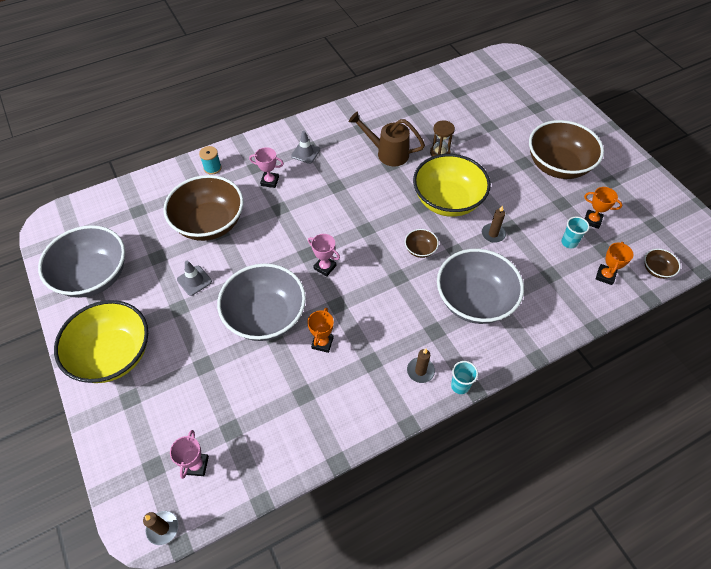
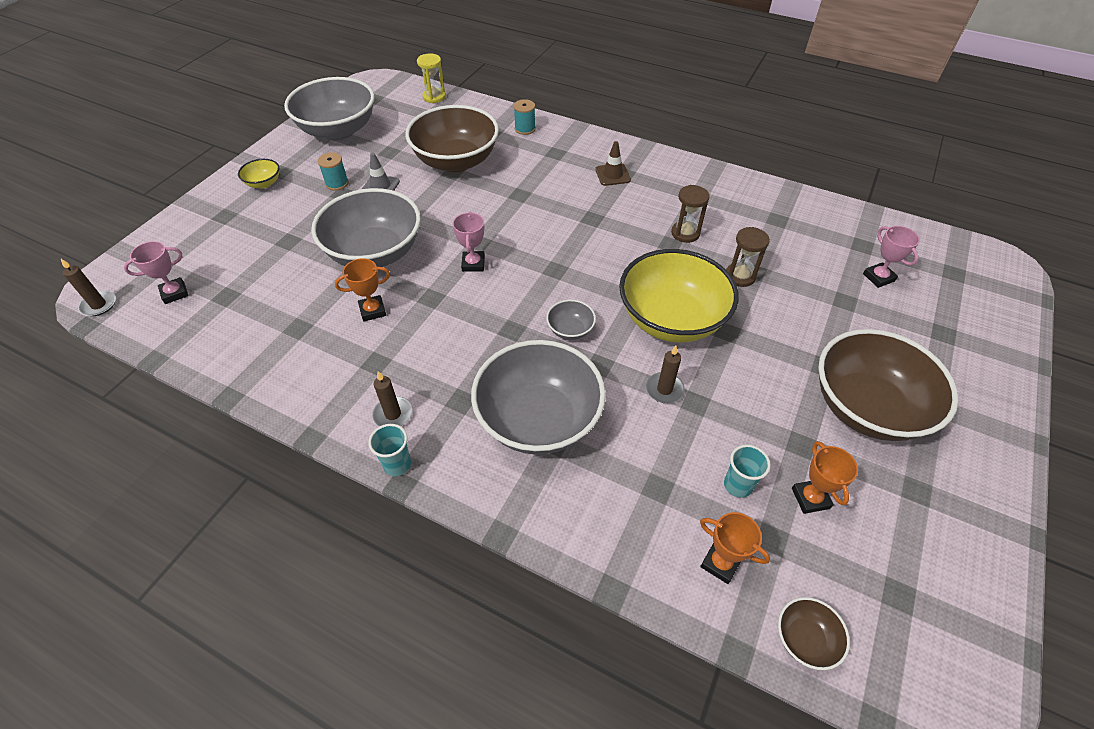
camera: 55 degrees right, 5 degrees down
yellow bowl [54,300,148,383] -> yellow bowl [238,159,279,188], size x0.43
pink trophy [249,147,284,188] -> pink trophy moved to [863,226,920,288]
grey traffic cone [291,131,320,164] -> brown traffic cone [595,141,631,186]
brown watering can [349,111,425,166] -> brown hourglass [671,185,709,243]
brown bowl [405,229,439,258] -> grey bowl [546,300,596,340]
orange trophy [596,242,634,285] -> orange trophy turned 45 degrees clockwise [700,512,770,584]
none -> turquoise spool [318,152,349,191]
none -> yellow hourglass [417,53,446,103]

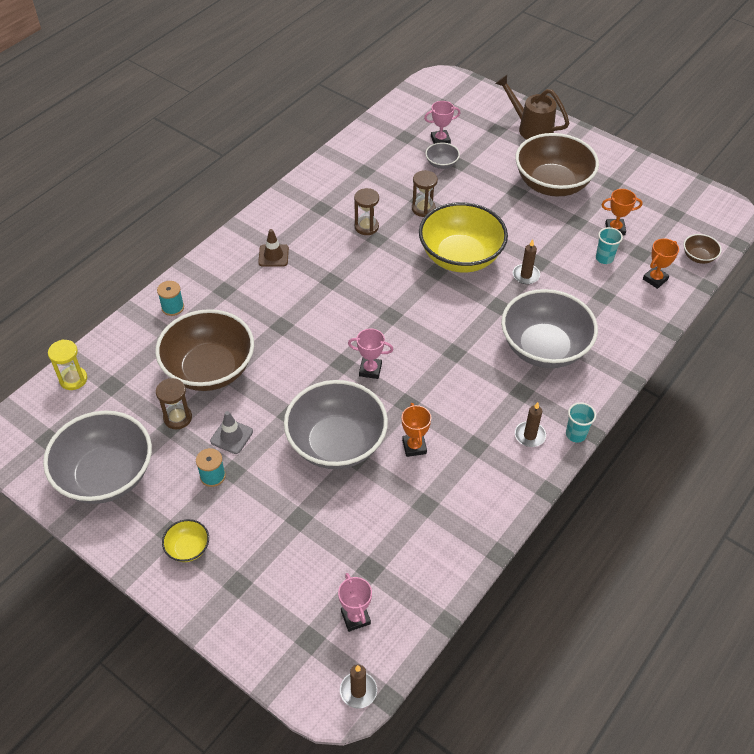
camera: 80 degrees left, 0 degrees up
grey bowl [546,300,596,340] -> grey bowl moved to [425,143,460,169]
none -> brown hourglass [156,378,192,429]
none -> brown watering can [495,75,569,140]

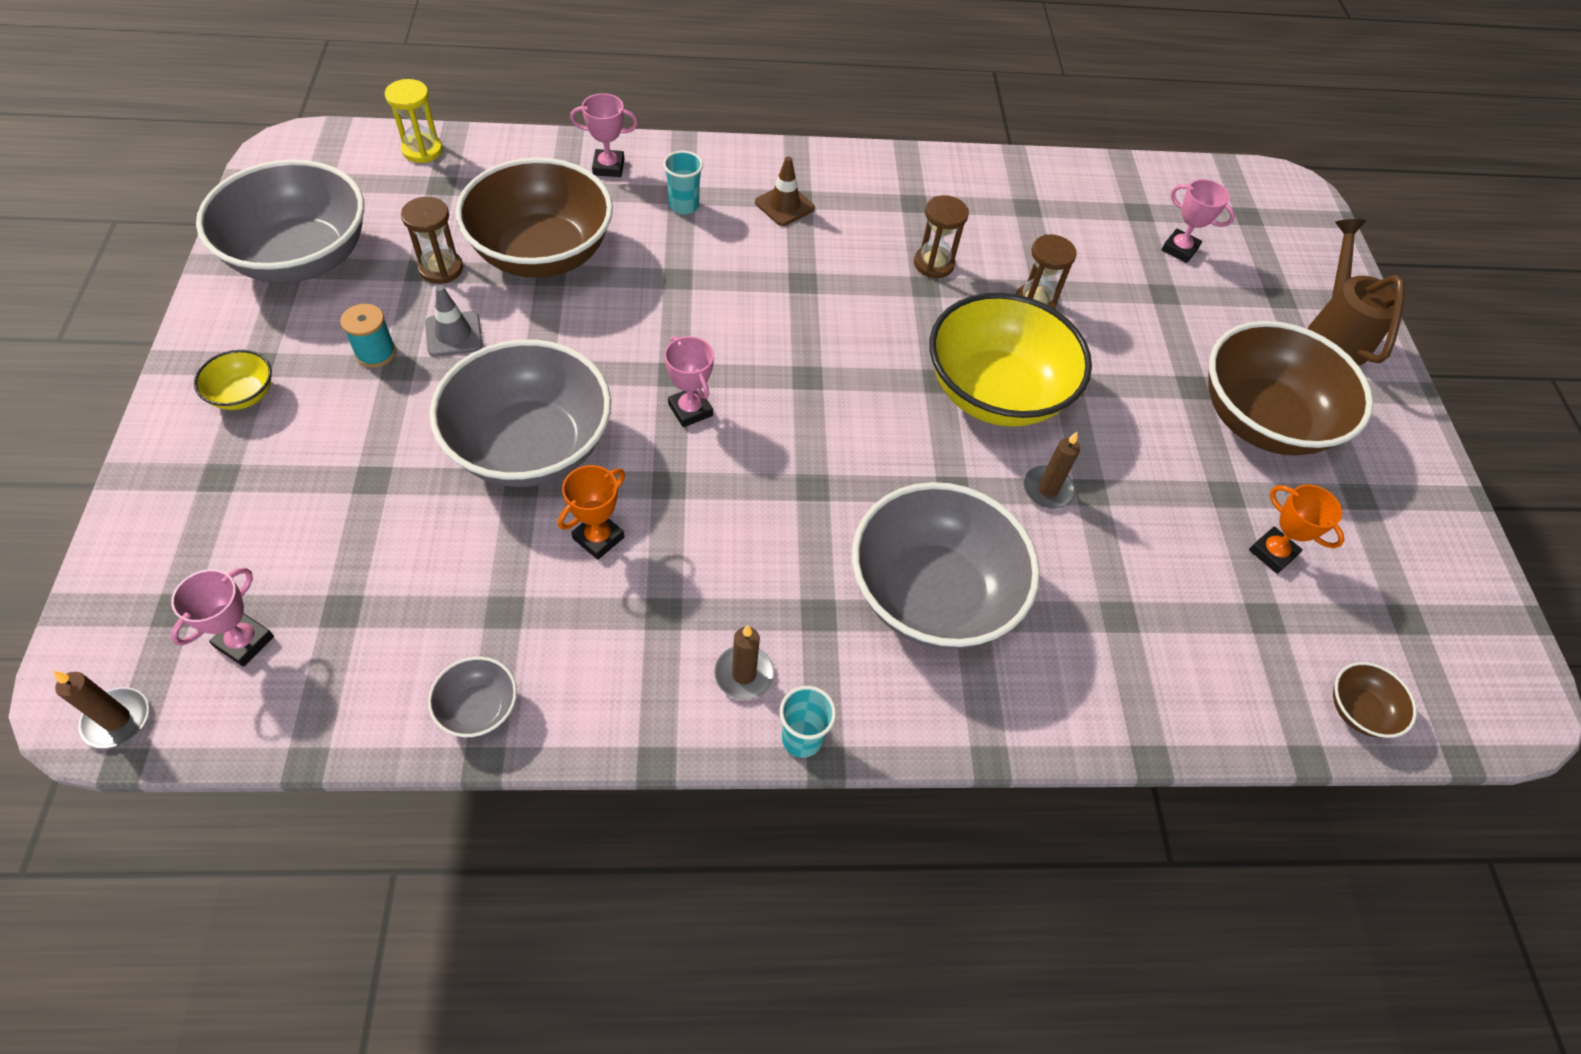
camera: 45 degrees right, 5 degrees up
turquoise spool [157,281,184,316] -> pink trophy [570,93,638,177]
grey bowl [425,143,460,169] -> grey bowl moved to [428,657,517,737]
turquoise cup [596,227,623,264] -> turquoise cup moved to [663,151,703,214]
orange trophy [643,238,679,289] -> none

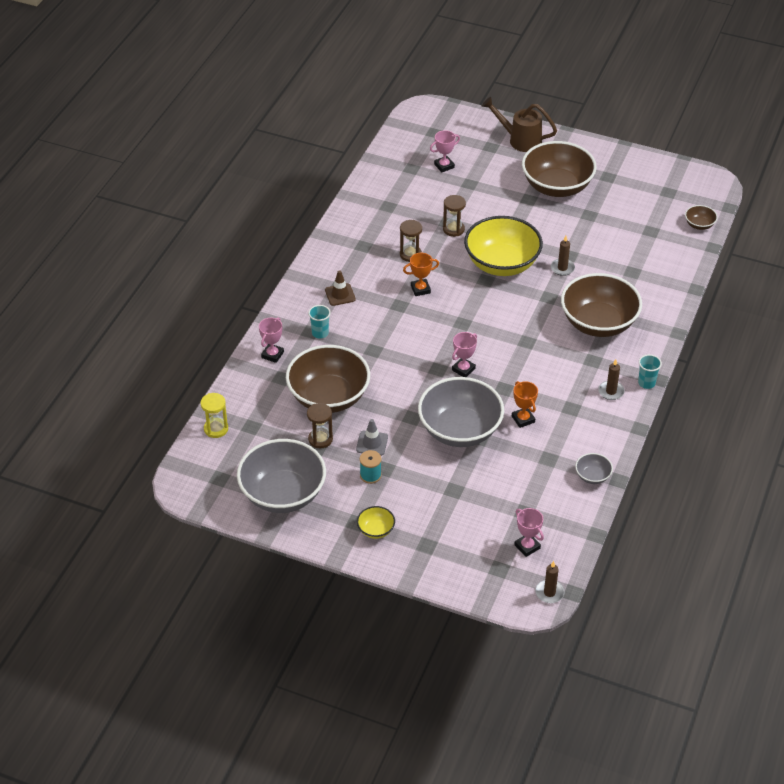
camera: 60 degrees left, 10 degrees down
pink trophy [664,336,714,427] -> pink trophy turned 45 degrees counterclockwise [452,332,477,377]
grey bowl [852,482,1040,649] -> brown bowl [561,273,642,337]
orange trophy [1249,484,1345,574] -> orange trophy moved to [403,253,439,296]

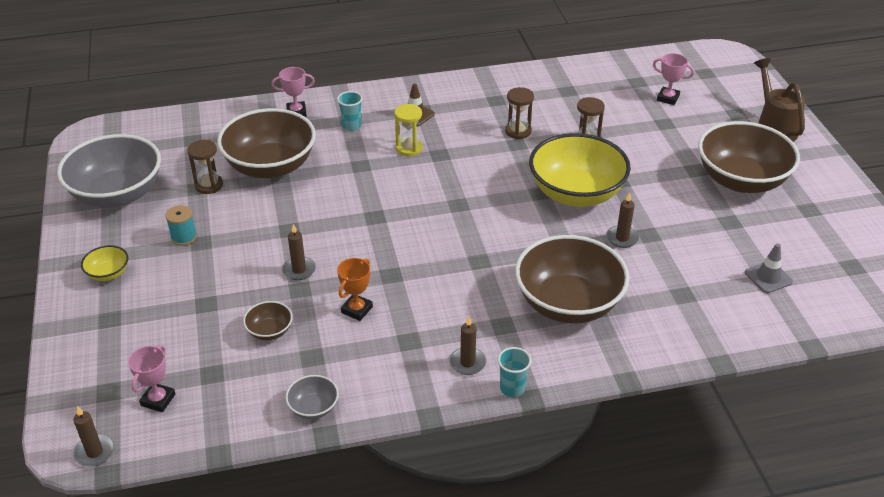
camera: 55 degrees right, 5 degrees down
yellow hourglass [201,393,228,438] -> yellow hourglass moved to [394,104,423,156]
grey traffic cone [356,419,388,456] -> grey traffic cone moved to [745,244,793,293]
orange trophy [403,253,439,296] -> none
grey bowl [418,377,504,447] -> brown candle [282,224,316,280]
pink trophy [452,332,477,377] -> none
brown bowl [685,205,718,230] -> brown bowl moved to [243,301,293,340]

